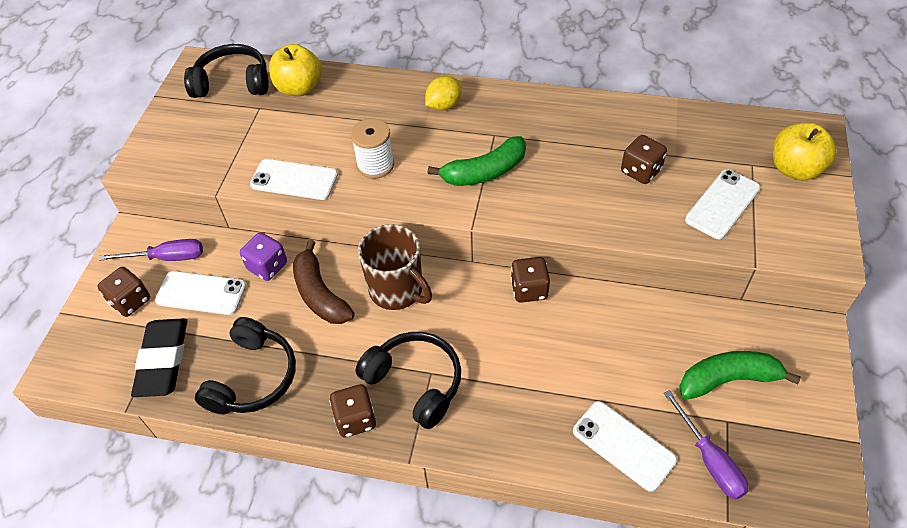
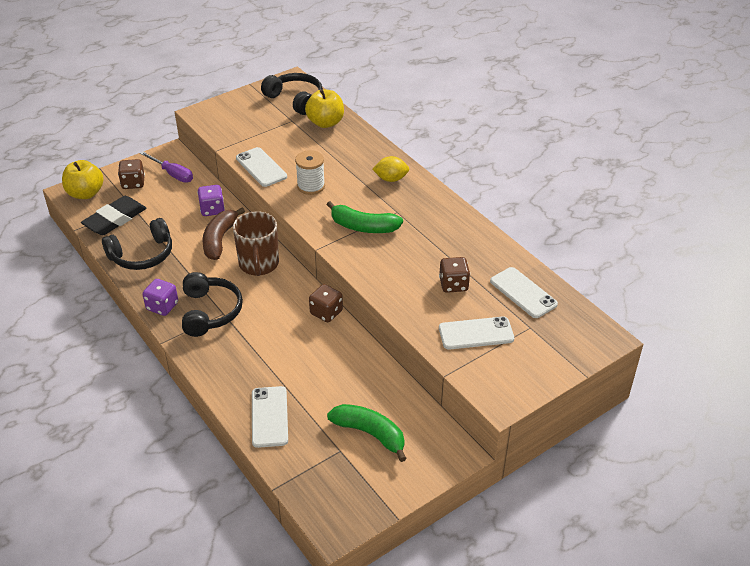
camera: 40 degrees right, 10 degrees down
white phone [155,271,246,315] -> white phone moved to [490,267,558,318]
brown dice [330,384,376,437] -> purple dice [142,279,178,316]
purple screwdriver [664,390,749,500] -> none
yellow apple [773,123,837,181] -> yellow apple moved to [62,160,104,199]

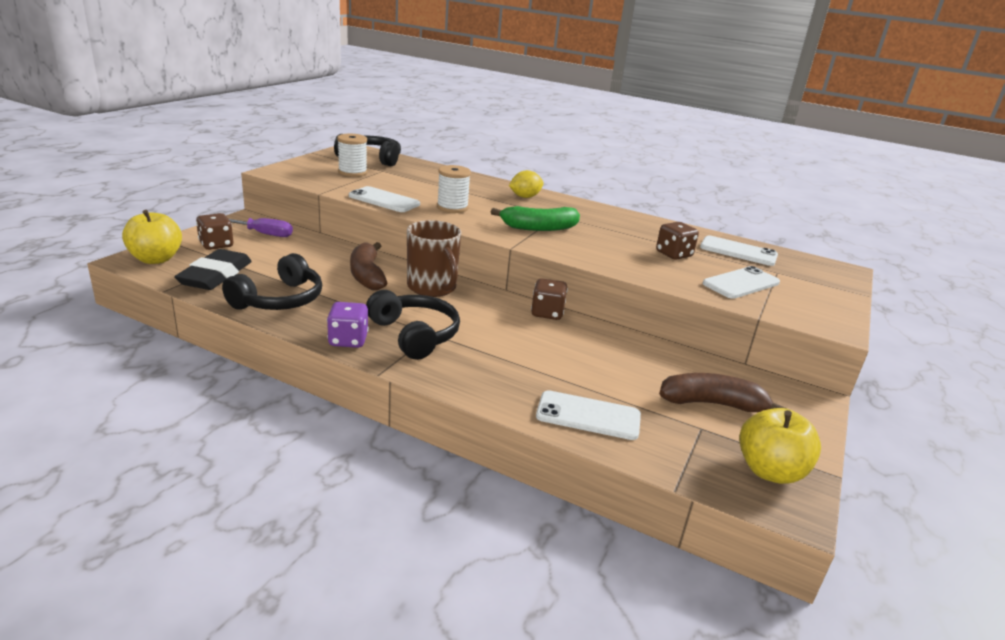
camera: 30 degrees left, 15 degrees down
purple dice [197,185,225,216] -> none
white phone [252,386,288,448] -> white phone turned 45 degrees counterclockwise [536,390,641,440]
yellow apple [305,89,344,128] -> yellow apple moved to [739,408,821,484]
green banana [327,404,407,462] -> brown banana [659,373,787,412]
none -> white spool [337,134,367,177]

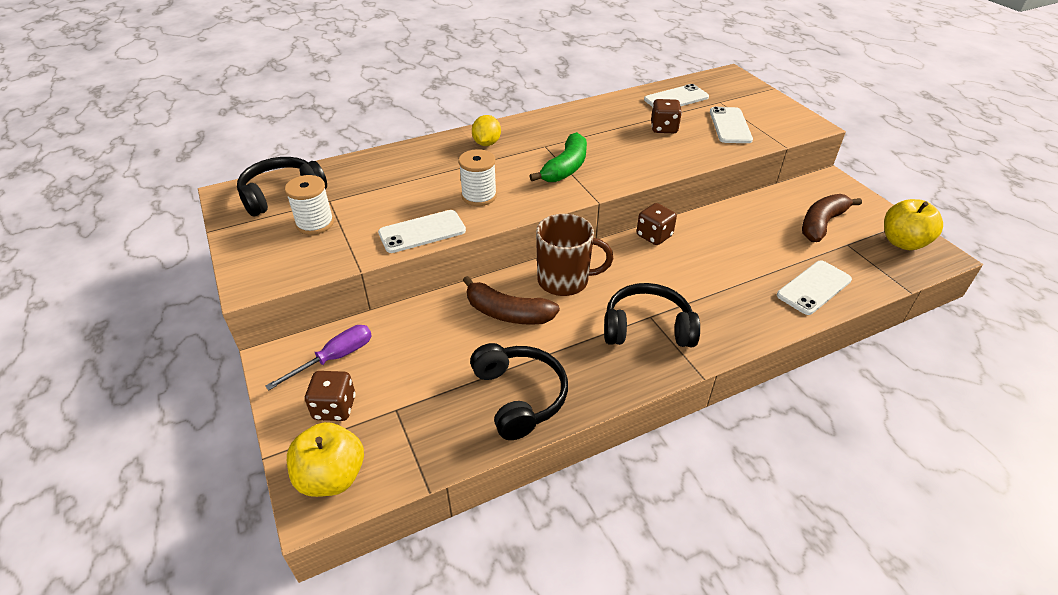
camera: 50 degrees left, 15 degrees up
black eraser [174,249,252,290] -> none
purple dice [327,302,369,348] -> none

